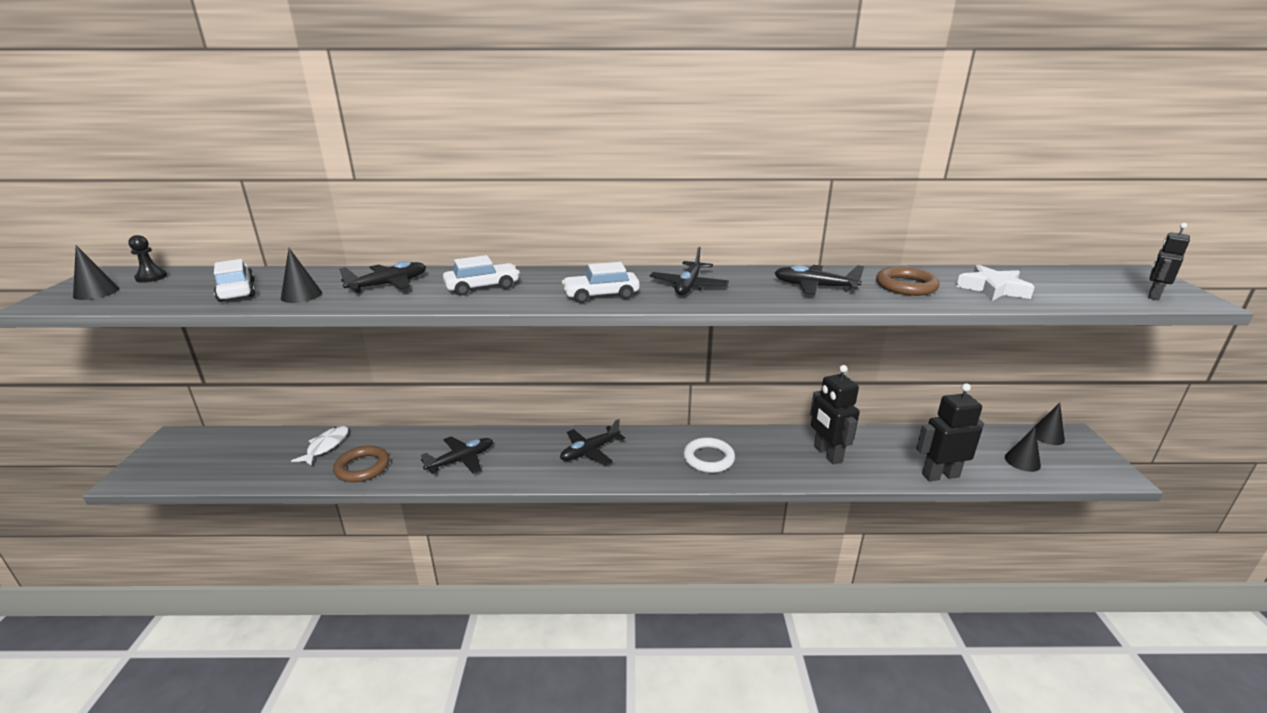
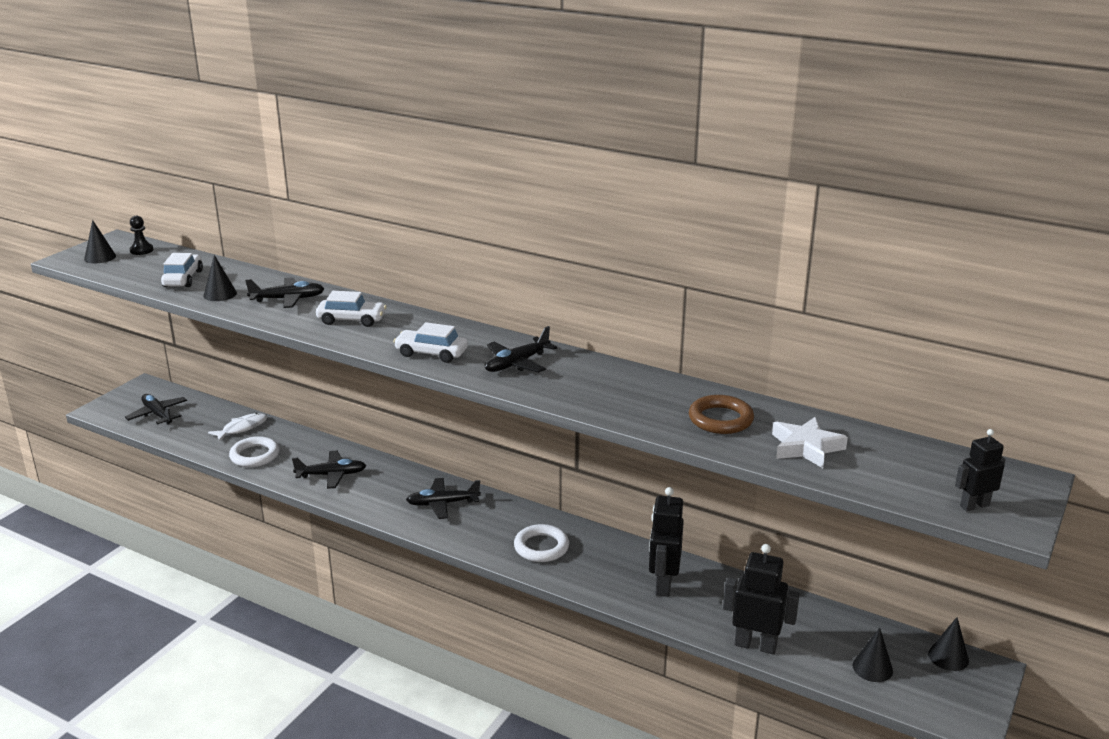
camera: 30 degrees right, 0 degrees up
brown ring [333,446,390,482] -> white ring [229,436,279,467]
black plane [775,265,864,294] -> black plane moved to [125,394,187,425]

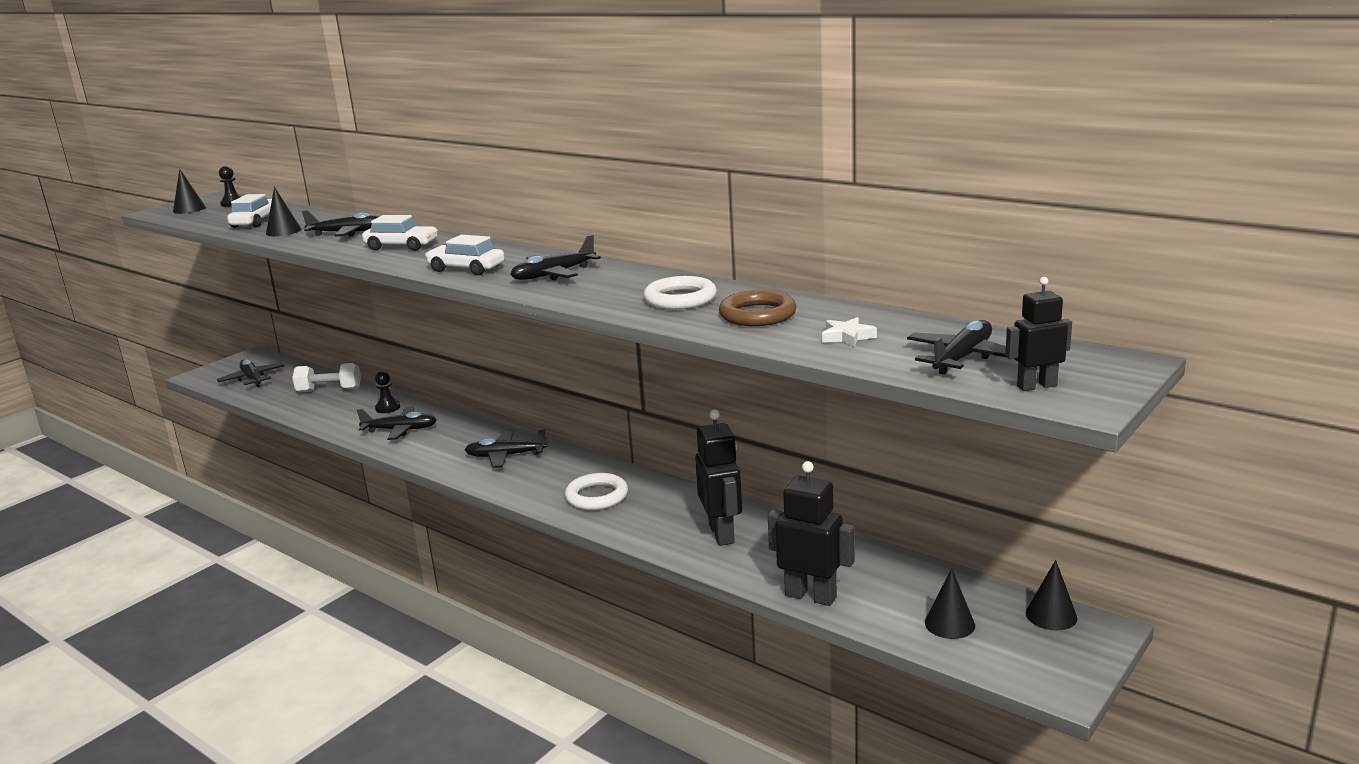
camera: 10 degrees right, 5 degrees down
white fish [208,413,268,442] -> white dumbbell [292,363,361,392]
white ring [229,436,279,467] -> white ring moved to [643,276,717,310]
black robot [649,487,684,597] -> black robot turned 150 degrees clockwise [695,409,742,546]
white star [772,417,848,468] -> white star [822,317,877,347], size x0.60
none -> black pawn [375,371,400,413]
none -> black plane [907,320,1006,375]

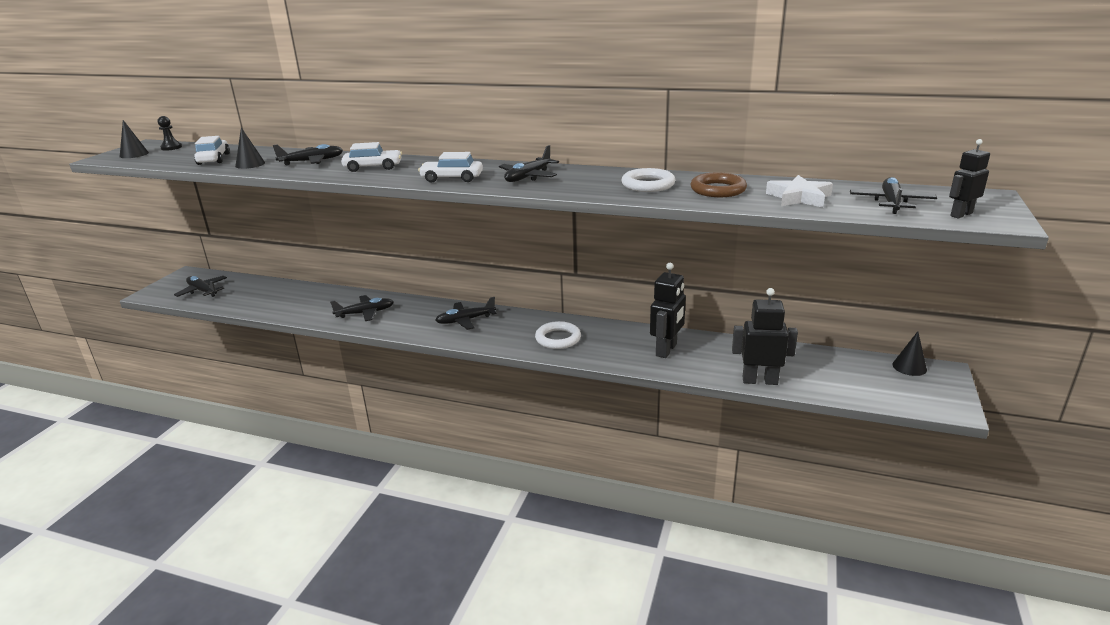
camera: 20 degrees left, 5 degrees up
white dumbbell [292,363,361,392] -> none
black pawn [375,371,400,413] -> none
black robot [695,409,742,546] -> black robot turned 60 degrees clockwise [650,263,686,358]
white star [822,317,877,347] -> white star [766,175,833,207], size x1.66
black cone [925,568,975,639] -> none

